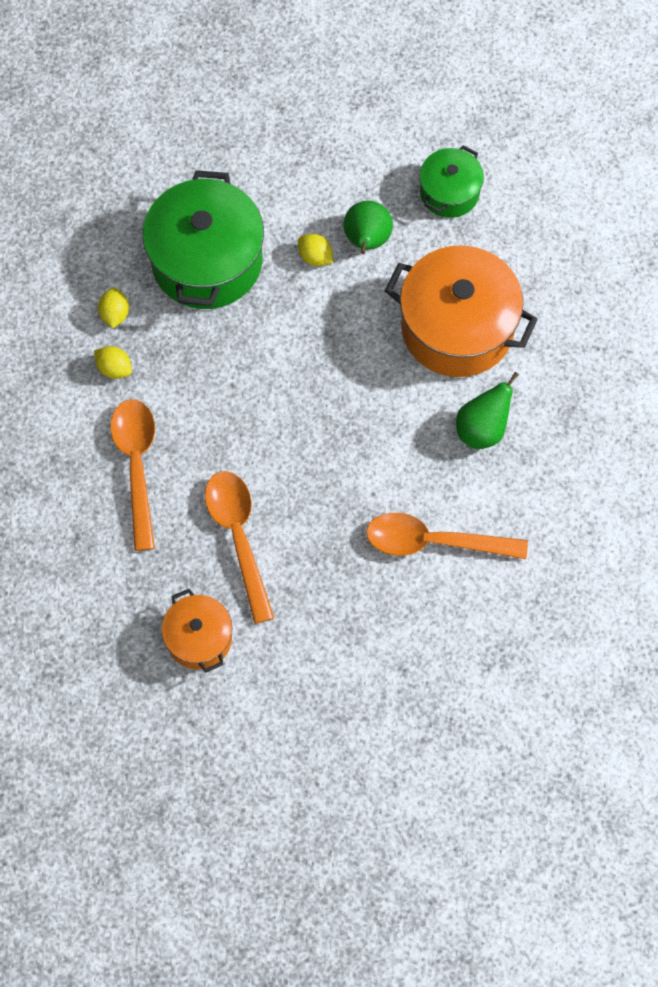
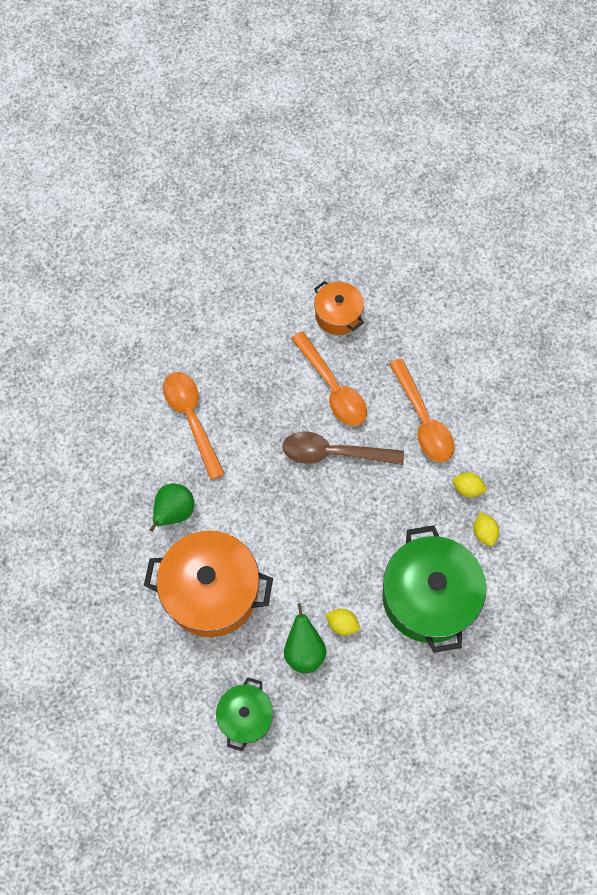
camera: 165 degrees right, 0 degrees up
orange spoon [366,513,528,559] -> orange spoon turned 105 degrees counterclockwise [163,372,225,480]
none -> brown spoon [282,432,404,465]

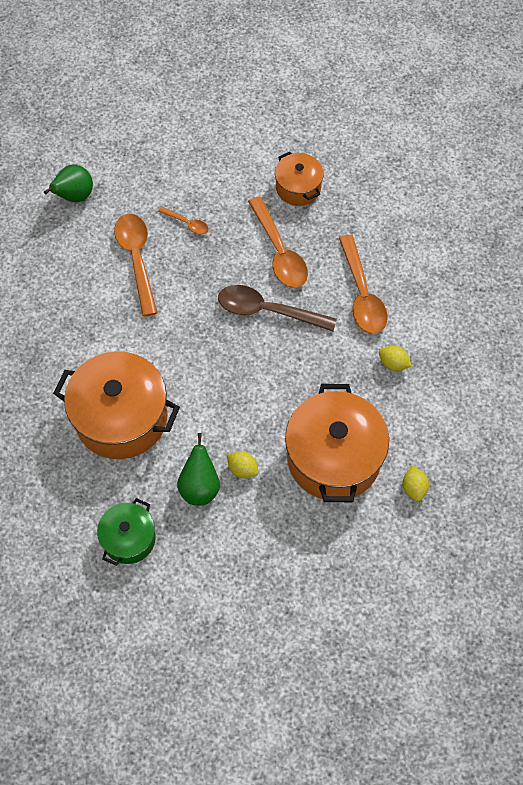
camera: 10 degrees right, 5 degrees down
green pear [149,483,194,532] -> green pear moved to [44,164,93,202]
green pot [382,525,486,653] -> orange pot [285,384,389,502]
yellow lemon [473,512,499,546] -> yellow lemon moved to [402,466,429,502]
none -> orange spoon [158,206,209,235]

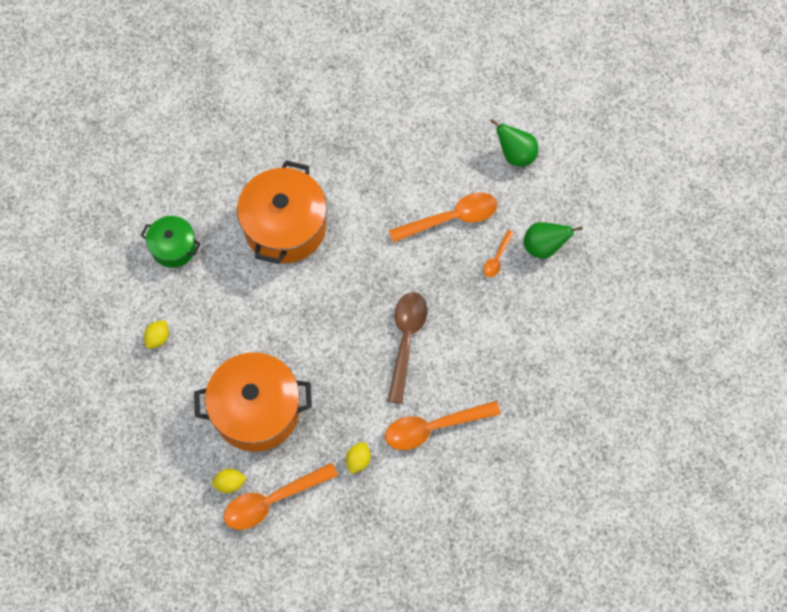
camera: 85 degrees right, 5 degrees up
green pear [177,433,220,506] -> green pear moved to [524,222,583,259]
yellow lemon [227,451,258,478] -> yellow lemon moved to [144,320,169,349]
orange spoon [248,196,308,288] -> orange spoon moved to [224,463,338,530]
orange pot [275,152,324,206] -> none

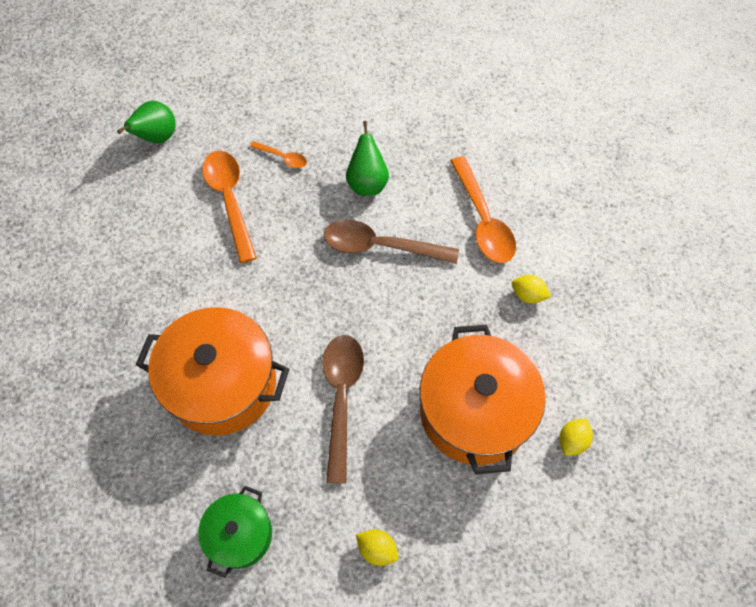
camera: 90 degrees left, 5 degrees down
yellow lemon [212,469,247,493] -> yellow lemon turned 45 degrees clockwise [559,418,593,456]
orange spoon [224,463,338,530] -> none
green pear [524,222,583,259] -> green pear moved to [346,121,389,196]
none -> brown spoon [322,335,364,483]

